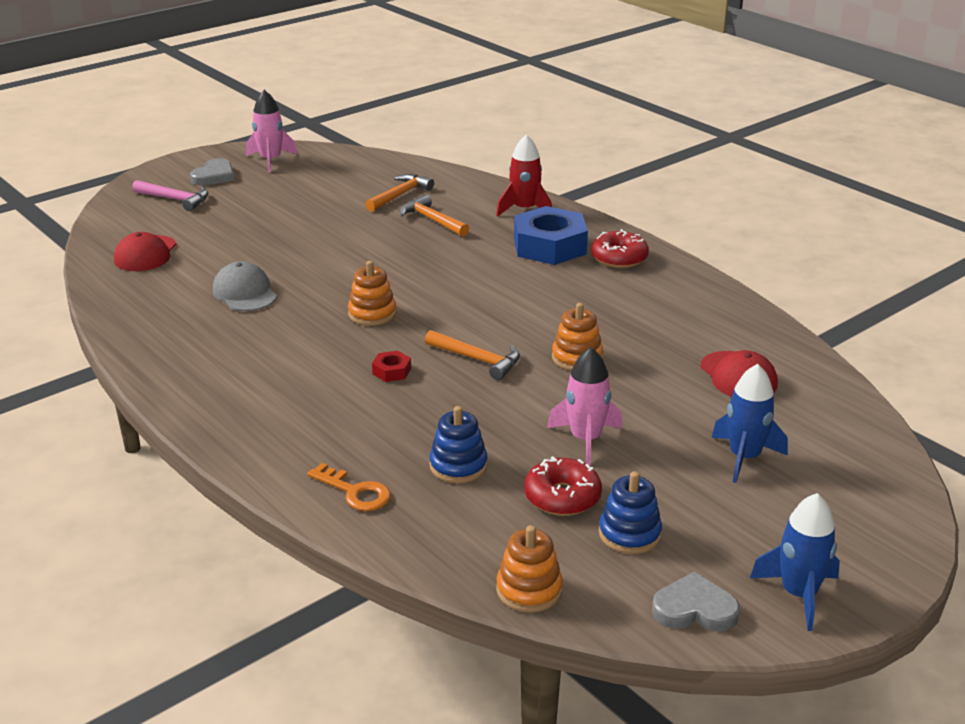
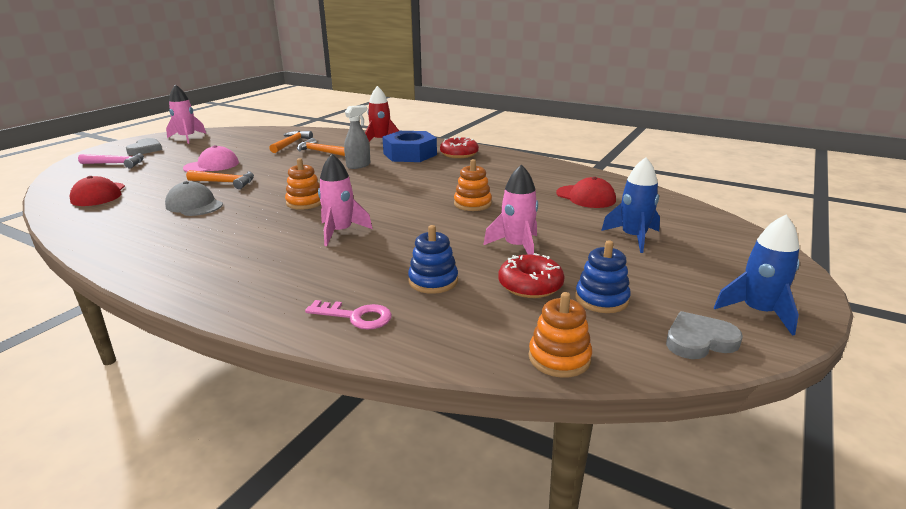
camera: 20 degrees left, 5 degrees down
orange key [307,463,391,511] -> pink key [305,300,392,330]
red nut [372,351,411,382] -> pink rocket [318,154,373,246]
orange hammer [425,330,520,380] -> orange hammer moved to [186,170,254,189]
none -> pink cap [183,145,239,172]
none -> grey spray bottle [344,105,370,169]

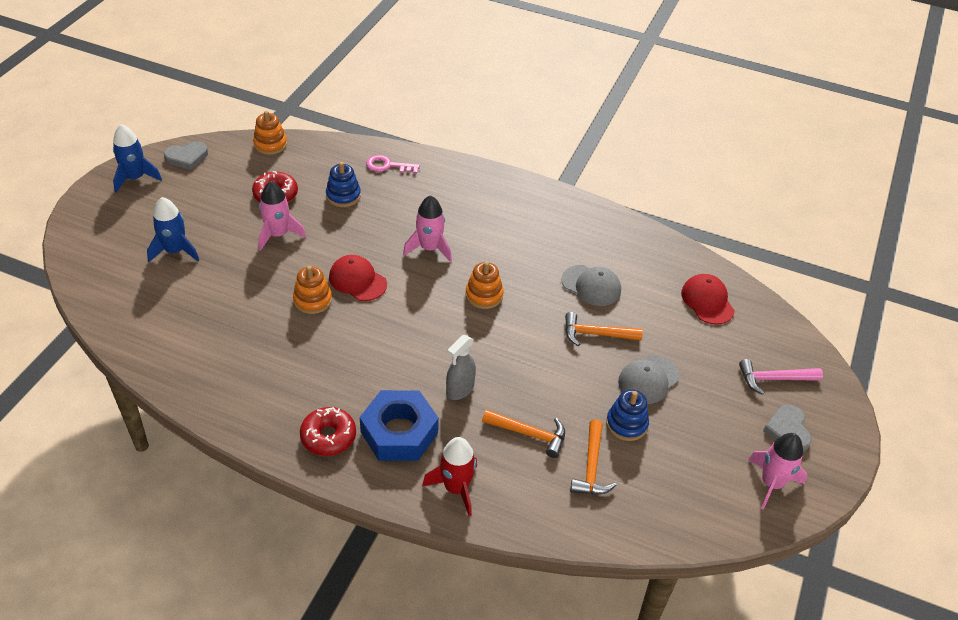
camera: 170 degrees right, 20 degrees up
pink cap [183,145,239,172] -> grey cap [618,355,680,404]
red cap [556,177,616,208] -> red cap moved to [329,255,387,301]
blue stacking toy [575,240,631,313] -> blue stacking toy moved to [606,390,649,441]

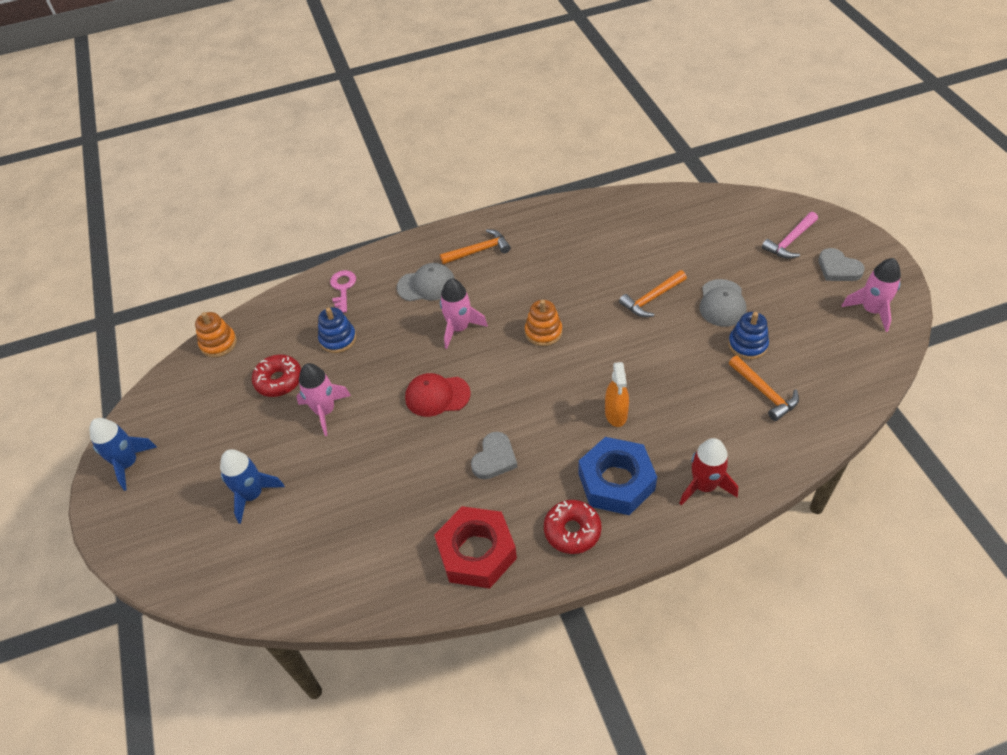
camera: 35 degrees left, 5 degrees up
grey heart [164,141,208,170] -> grey heart moved to [471,432,518,479]
orange stacking toy [293,266,332,314] -> none
pink key [366,155,420,174] -> pink key turned 120 degrees clockwise [330,270,356,313]
grey spray bottle [446,335,476,400] -> orange spray bottle [605,362,629,427]
orange hammer [482,409,565,458] -> orange hammer moved to [440,229,511,265]
grey cap [561,265,621,306] -> grey cap moved to [397,263,455,301]
red cap [681,274,735,325] -> none
none -> red nut [434,506,517,588]

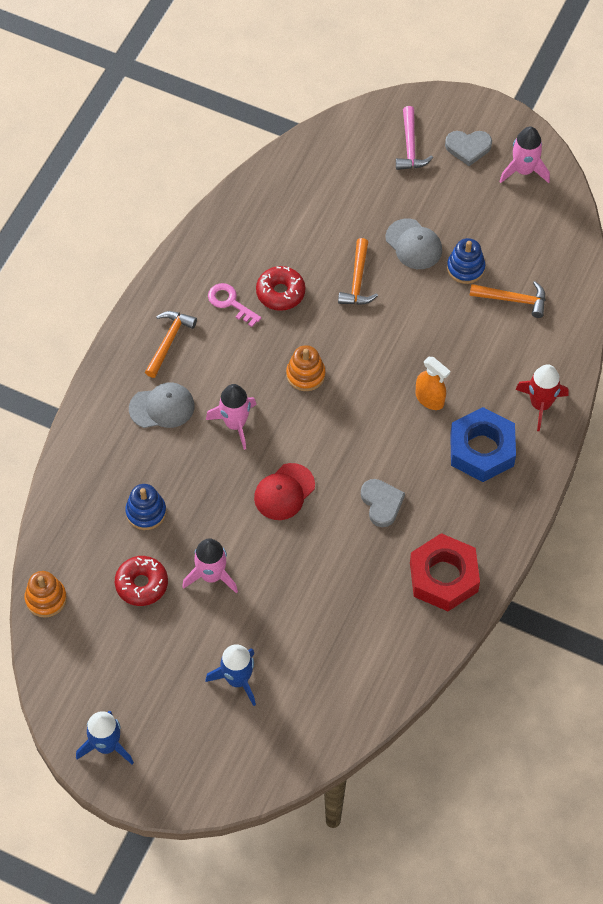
camera: 50 degrees left, 10 degrees up
pink key [330,270,356,313] -> pink key moved to [208,283,261,327]
grey cap [397,263,455,301] -> grey cap turned 45 degrees clockwise [129,382,194,428]
red donut [544,500,602,554] -> red donut moved to [256,266,305,311]

